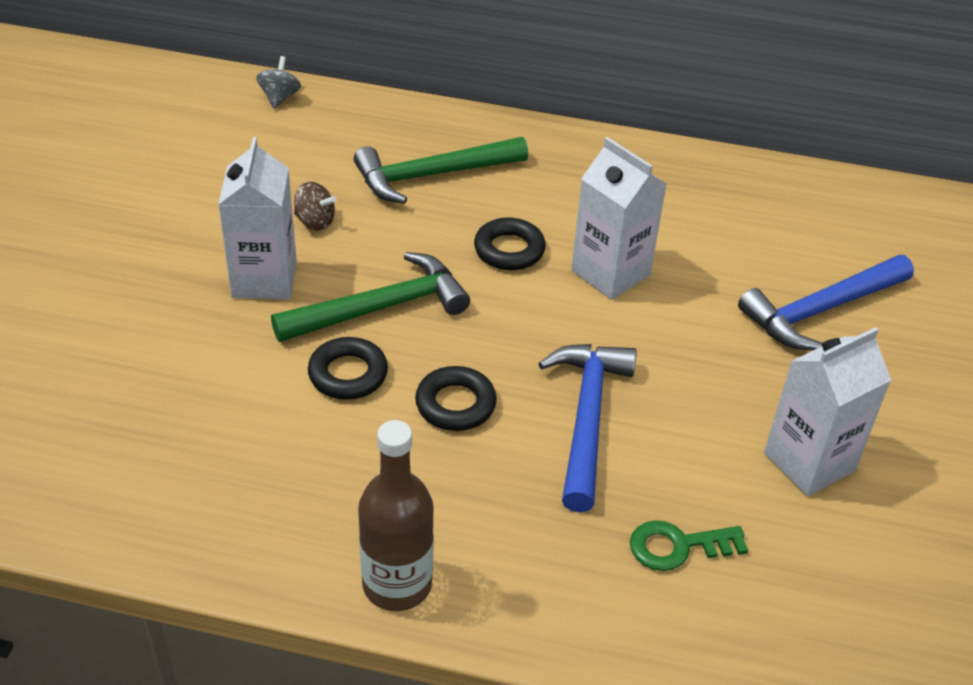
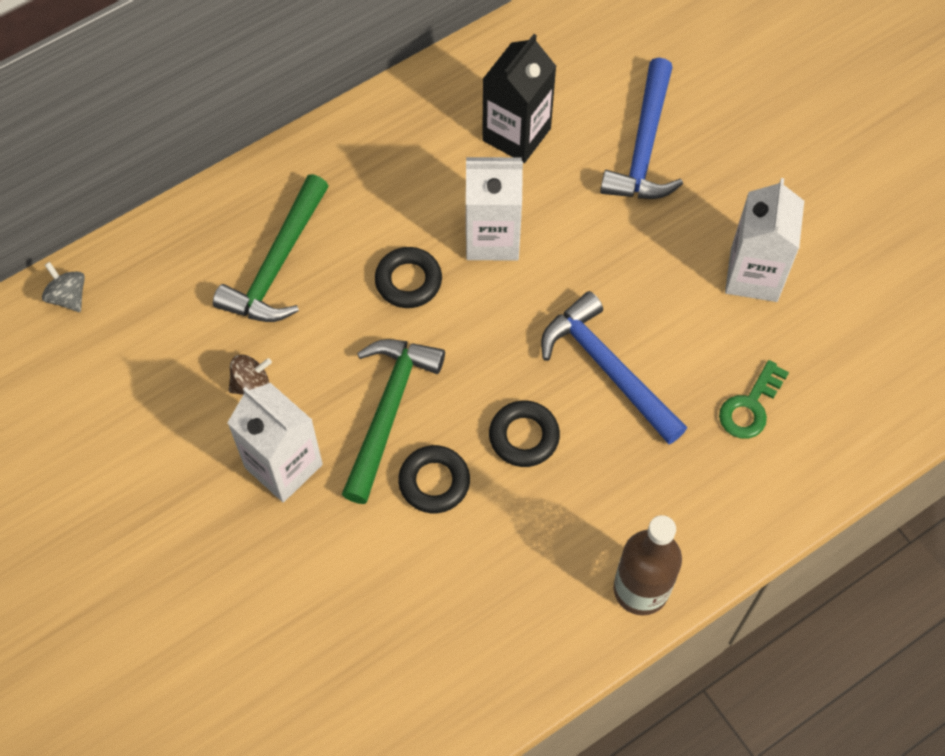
camera: 45 degrees left, 20 degrees up
none -> black carton [482,34,557,163]

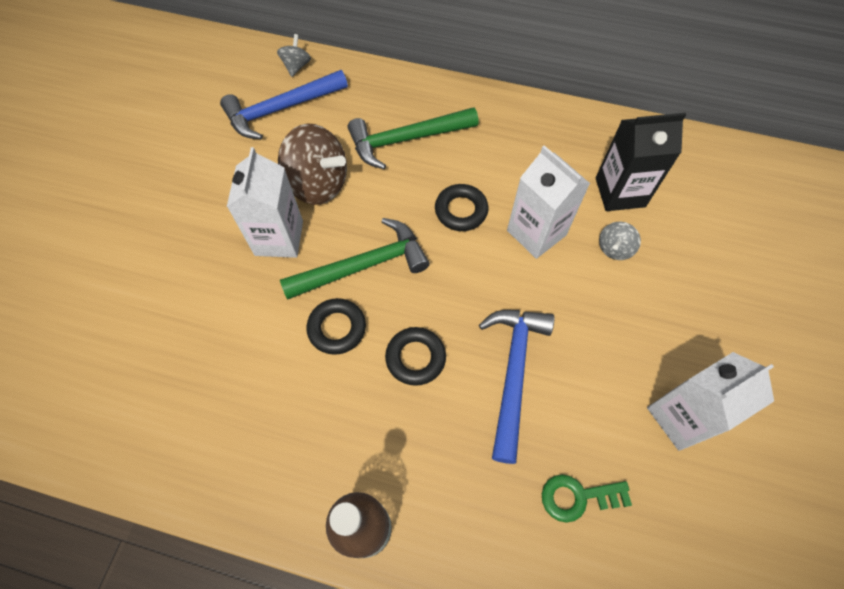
camera: 50 degrees right, 0 degrees up
brown spinning top [229,355,272,395] -> brown spinning top [278,123,347,205], size x2.05
blue hammer [600,58,683,199] -> blue hammer moved to [220,70,348,139]
none -> grey spinning top [599,222,641,260]

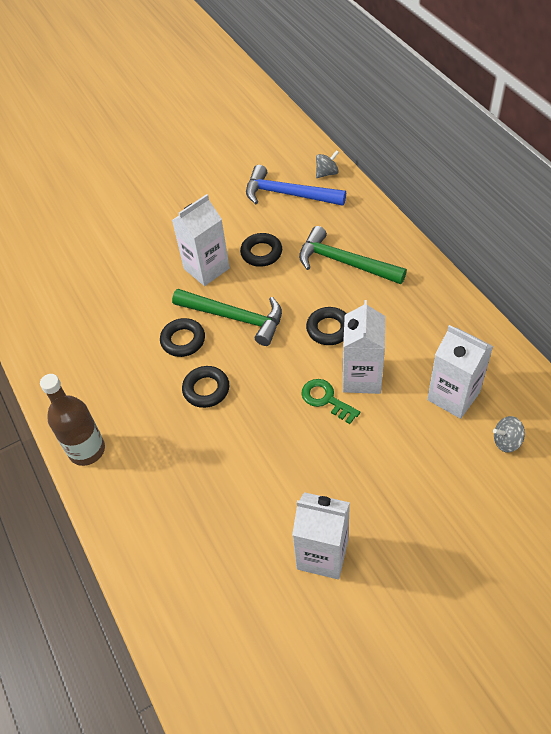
camera: 50 degrees right, 10 degrees down
brown spinning top [278,123,347,205] -> black ring [240,233,282,267]
blue hammer [479,310,554,464] -> none
green key [542,474,632,523] -> green key moved to [301,379,360,424]
black carton [596,113,686,211] -> white carton [427,325,493,419]
grey spinning top [599,222,641,260] -> grey spinning top moved to [493,416,525,453]

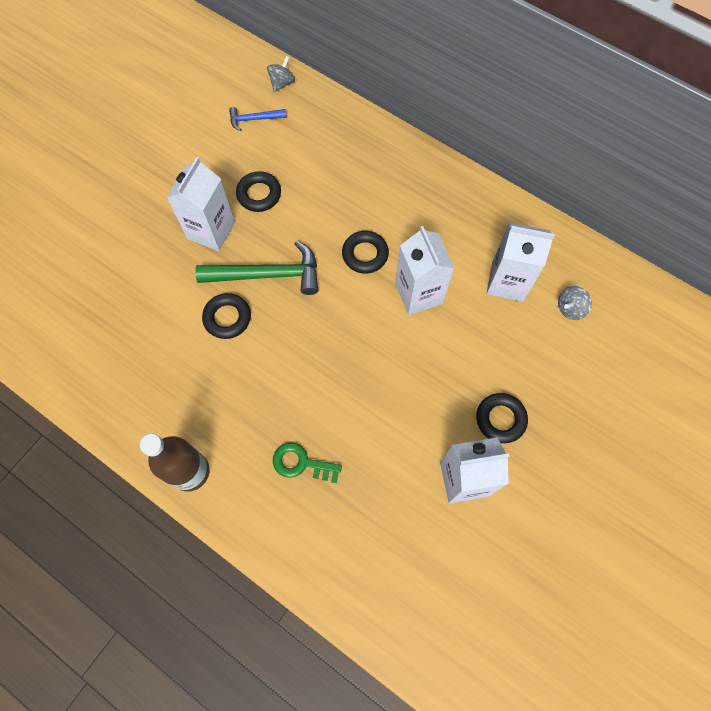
camera: 30 degrees left, 15 degrees up
black ring [182,366,229,408] -> black ring moved to [476,393,528,443]
blue hammer [246,165,346,206] -> blue hammer [229,107,286,131], size x0.52
green hammer [299,226,407,284] -> none
green key [301,379,360,424] -> green key moved to [273,442,342,483]

